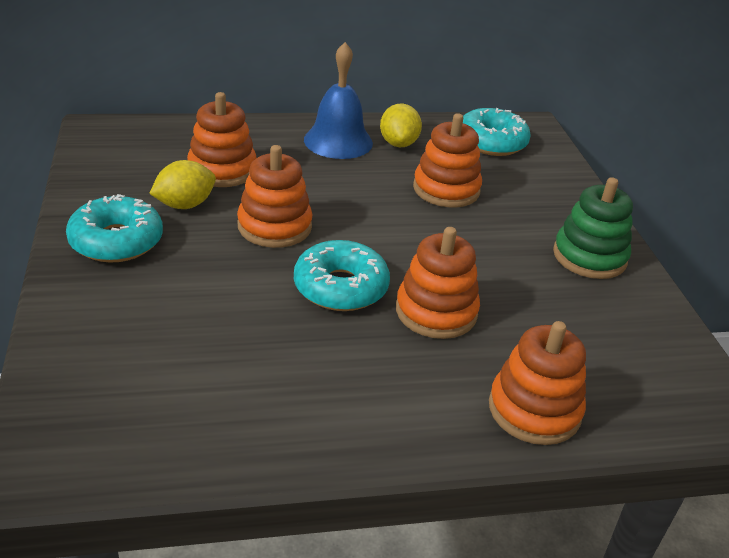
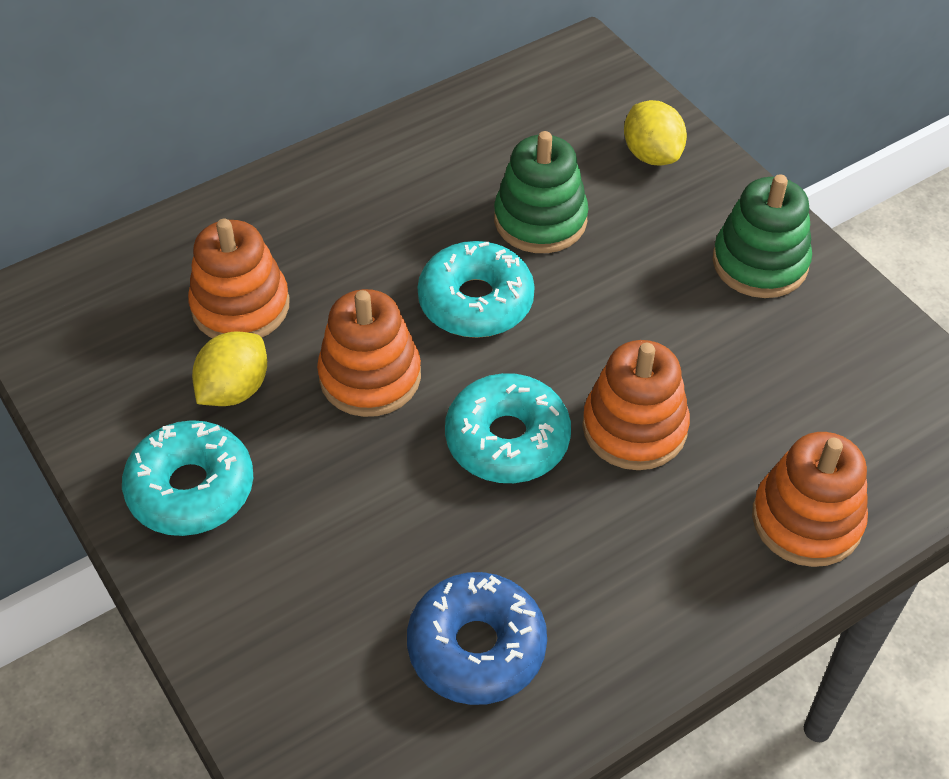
camera: 20 degrees left, 15 degrees up
blue bell [304,42,373,159] -> none
yellow lemon [380,103,422,147] -> yellow lemon moved to [624,100,687,166]
orange stacking toy [413,113,482,207] -> green stacking toy [494,131,588,253]
turquoise donut [463,108,531,156] -> turquoise donut moved to [417,241,535,338]
none -> blue donut [407,572,547,705]

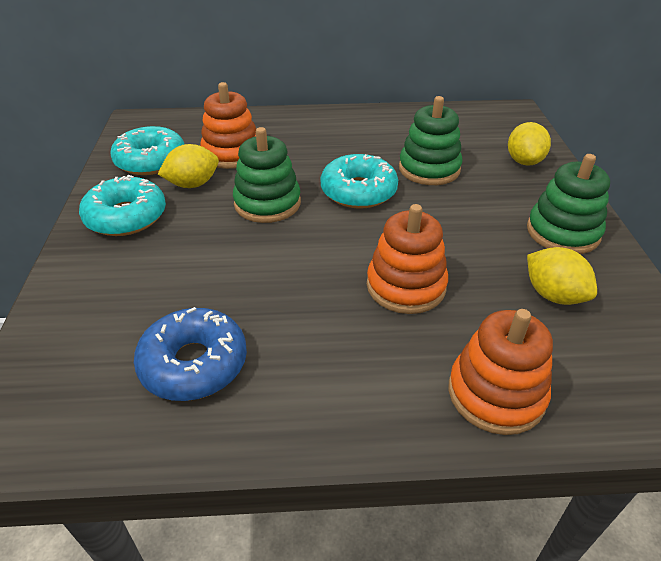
camera: 30 degrees right, 10 degrees down
orange stacking toy [317,289,421,417] -> green stacking toy [233,127,301,223]
turquoise donut [445,373,571,483] -> turquoise donut moved to [110,126,185,175]
none -> yellow lemon [527,247,597,305]

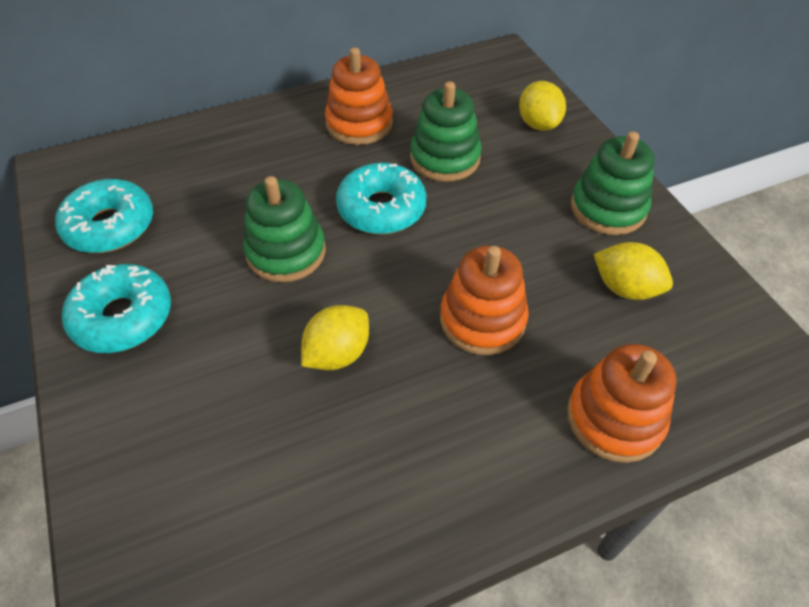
camera: 20 degrees left, 10 degrees up
blue donut [134,307,247,401] -> none
yellow lemon [158,144,219,188] -> yellow lemon moved to [301,305,369,370]
orange stacking toy [200,82,256,169] -> orange stacking toy moved to [325,47,393,145]

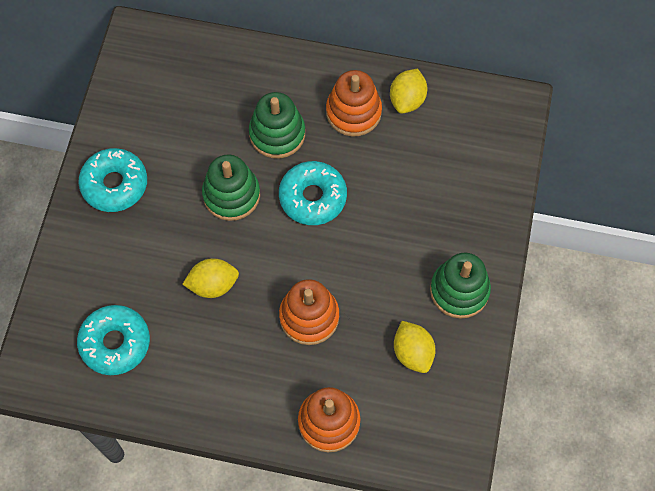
camera: 35 degrees right, 15 degrees up
turquoise donut [55,179,153,253] -> turquoise donut moved to [77,305,150,375]
green stacking toy [410,81,482,182] -> green stacking toy moved to [249,92,305,158]
yellow lemon [519,81,566,131] -> yellow lemon moved to [390,69,427,114]

